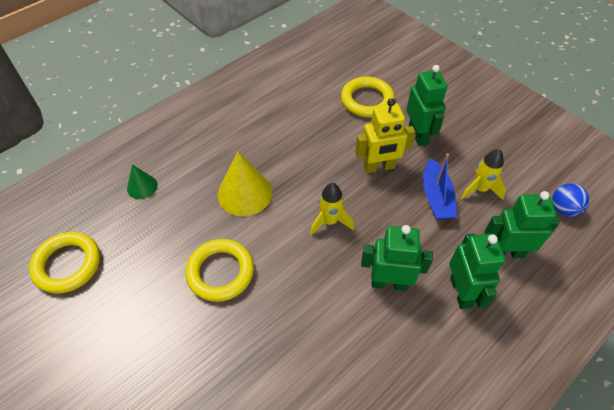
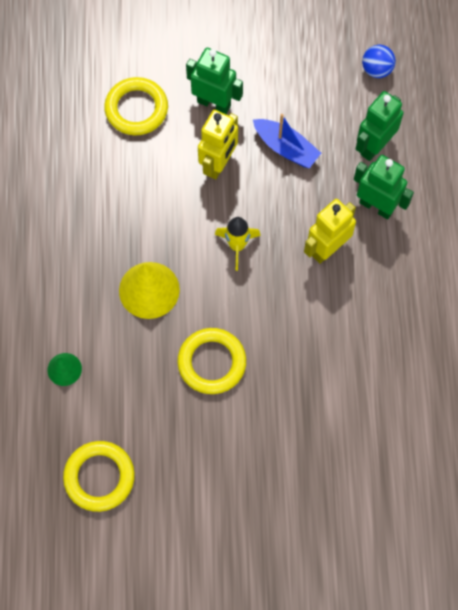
camera: 50 degrees left, 15 degrees up
green robot [361,225,433,291] -> yellow robot [304,199,356,264]
yellow rocket [461,149,506,200] -> none

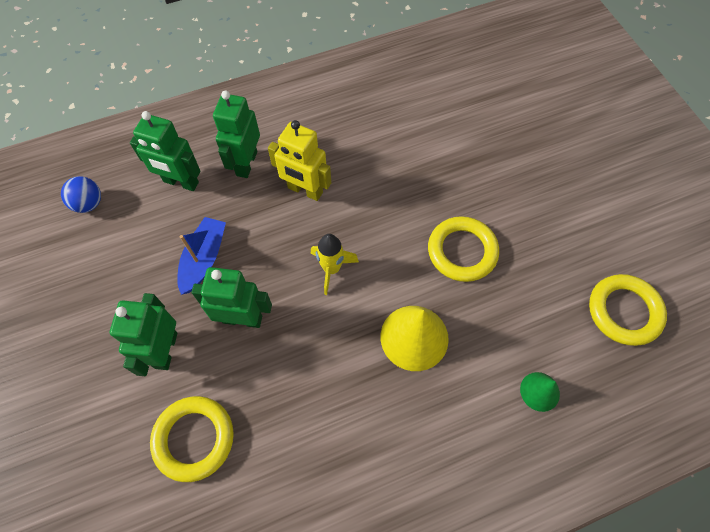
camera: 110 degrees left, 5 degrees down
yellow robot [198,110,238,180] -> green robot [192,267,272,328]

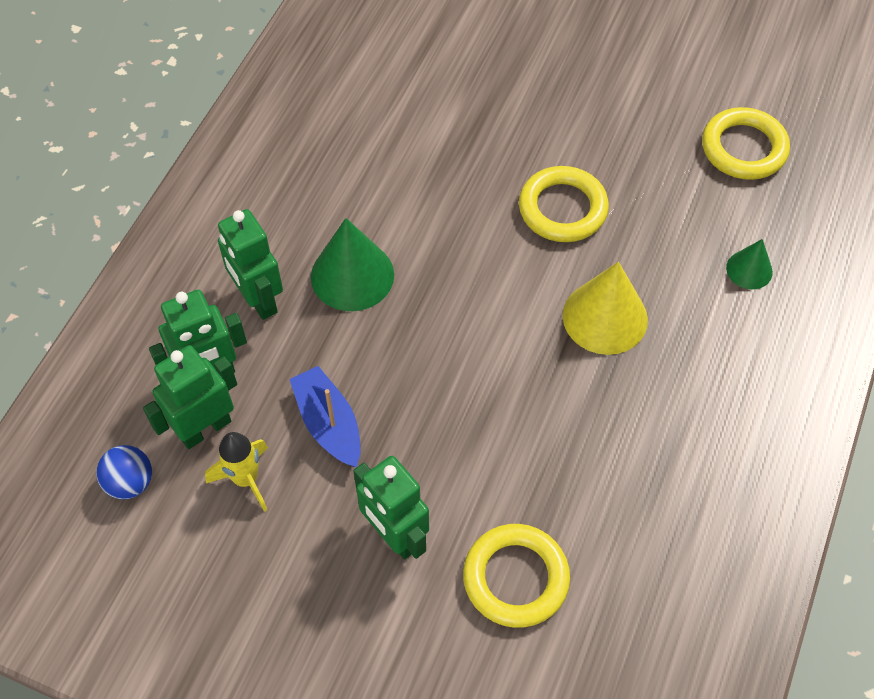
camera: 45 degrees left, 5 degrees down
green robot [192,267,272,328] -> green robot moved to [143,345,237,449]
yellow robot [268,120,331,201] -> green cone [311,218,394,311]
yellow rocket [311,234,359,295] -> yellow rocket moved to [205,432,268,512]

